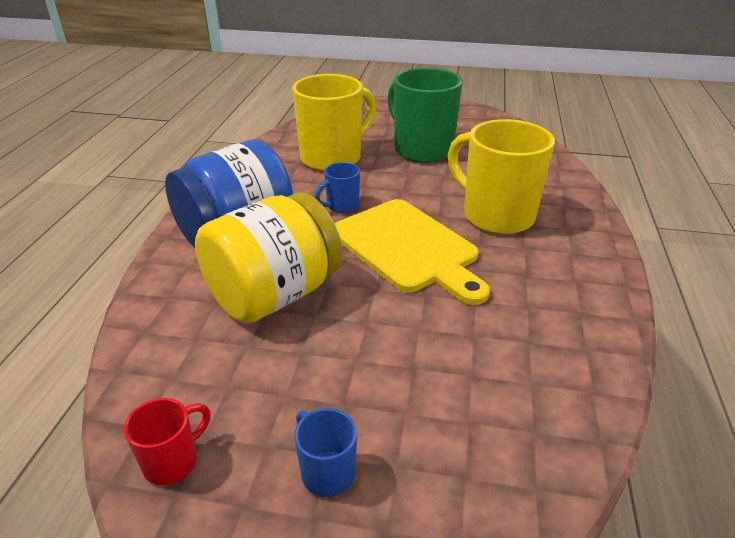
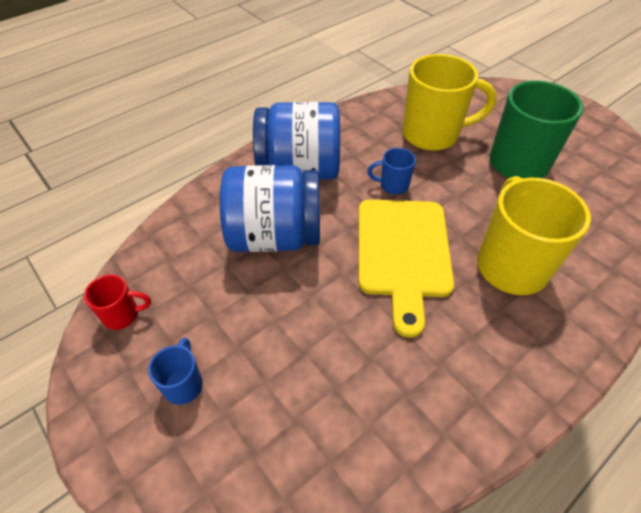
camera: 40 degrees right, 15 degrees up
yellow jar [195,192,342,324] -> blue jar [220,165,320,252]

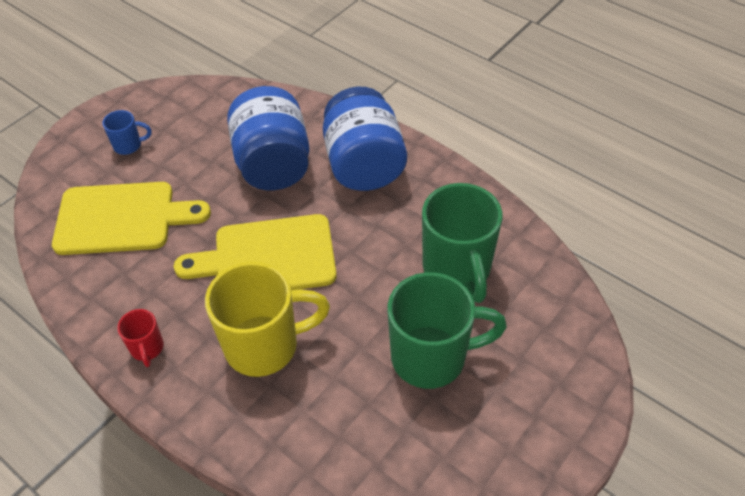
camera: 80 degrees right, 0 degrees up
red mug [84,275,151,330] -> red mug moved to [117,309,164,367]
blue mug [367,148,416,194] -> none
yellow mug [403,54,497,151] -> green mug [422,183,503,303]
none -> yellow cutting board [52,182,211,255]

